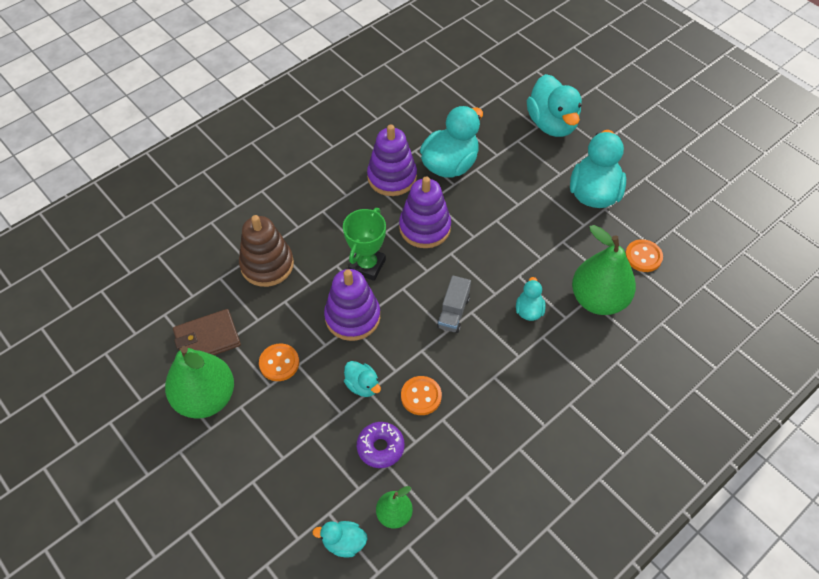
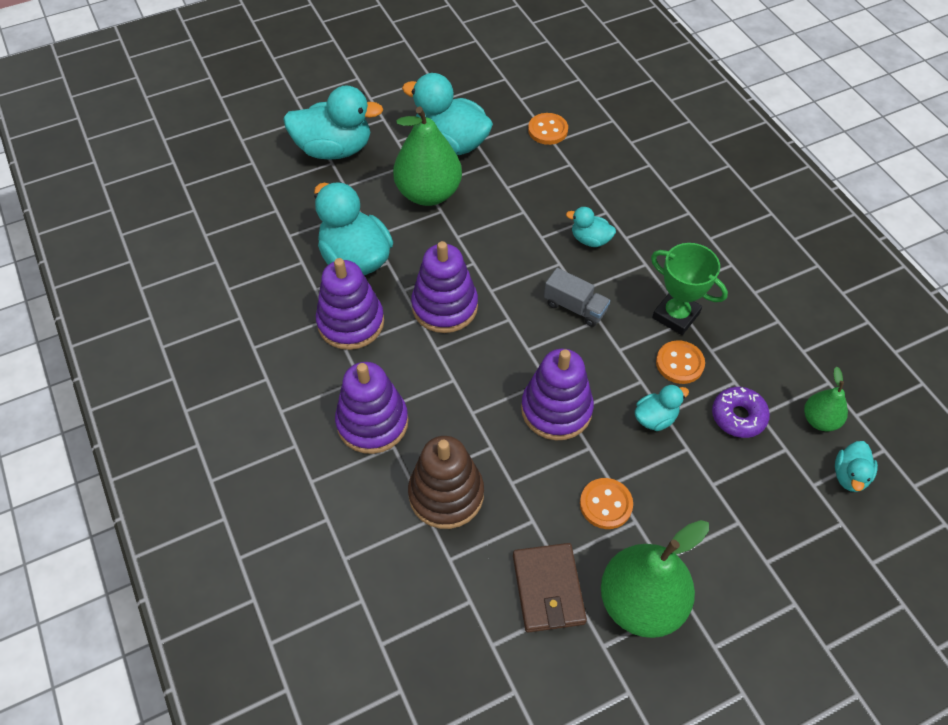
camera: 75 degrees left, 0 degrees up
green trophy [343,208,386,281] -> green trophy moved to [651,243,728,335]
green pear [572,225,636,315] -> green pear moved to [393,106,462,206]
none -> purple stacking toy [335,362,408,454]

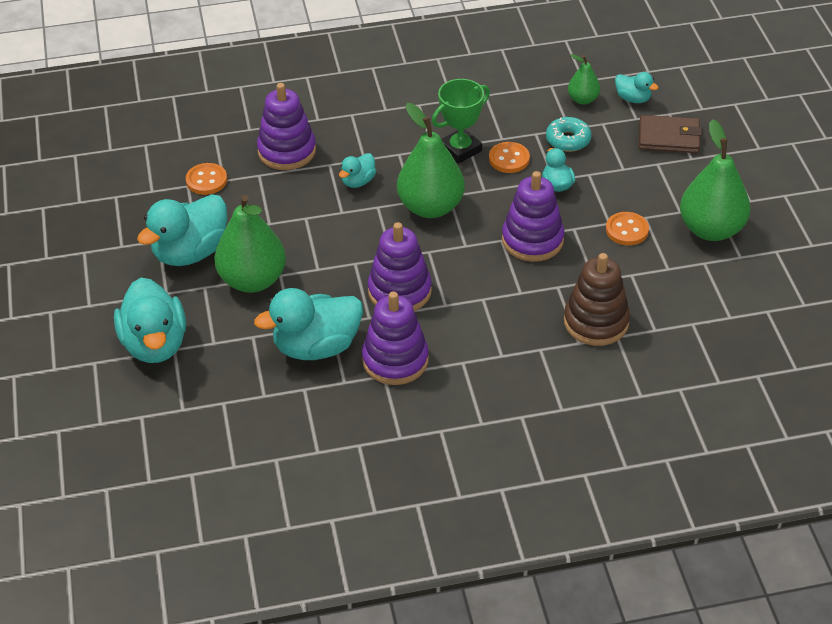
camera: 75 degrees left, 10 degrees down
turquoise duck [283,86,383,160] -> turquoise duck turned 150 degrees clockwise [114,278,186,363]
purple stacking toy [335,362,408,454] -> purple stacking toy moved to [257,83,316,170]
brown wallet [513,543,587,632] -> brown wallet moved to [639,115,702,153]
grey truck [544,268,610,327] -> green pear [397,103,465,218]
purple donut [712,387,770,438] -> turquoise donut [546,117,592,152]

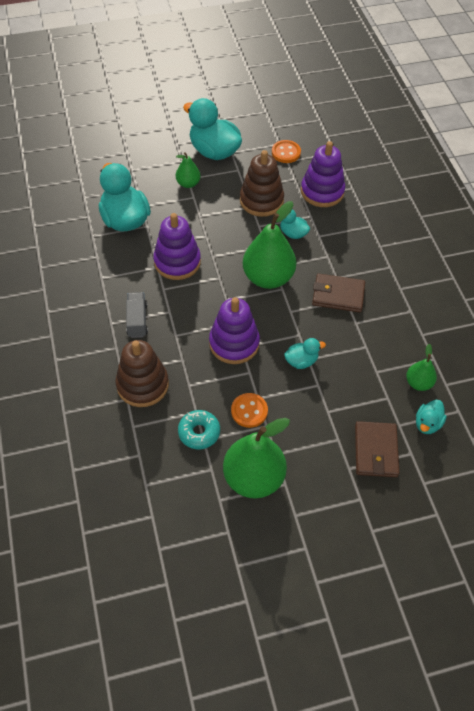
camera: 85 degrees right, 10 degrees up
turquoise duck [114,278,186,363] -> none
green pear [214,195,286,293] -> green pear [176,152,201,188], size x0.51
purple stacking toy [362,291,429,385] -> none
green trophy [432,79,490,164] -> brown wallet [312,273,365,313]
orange button [489,142,530,173] -> none
turquoise donut [546,117,592,152] -> turquoise donut moved to [178,410,220,449]
none -> grey truck [126,292,148,338]
none -> brown stacking toy [240,150,284,217]

